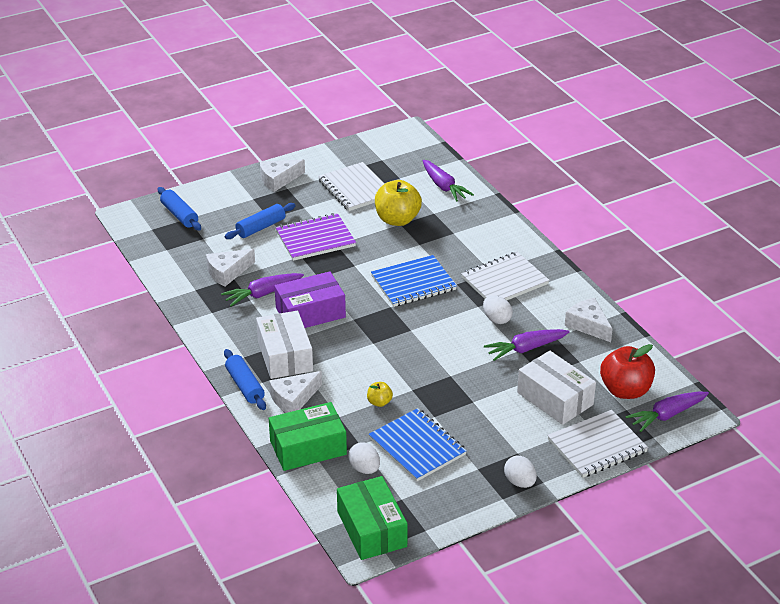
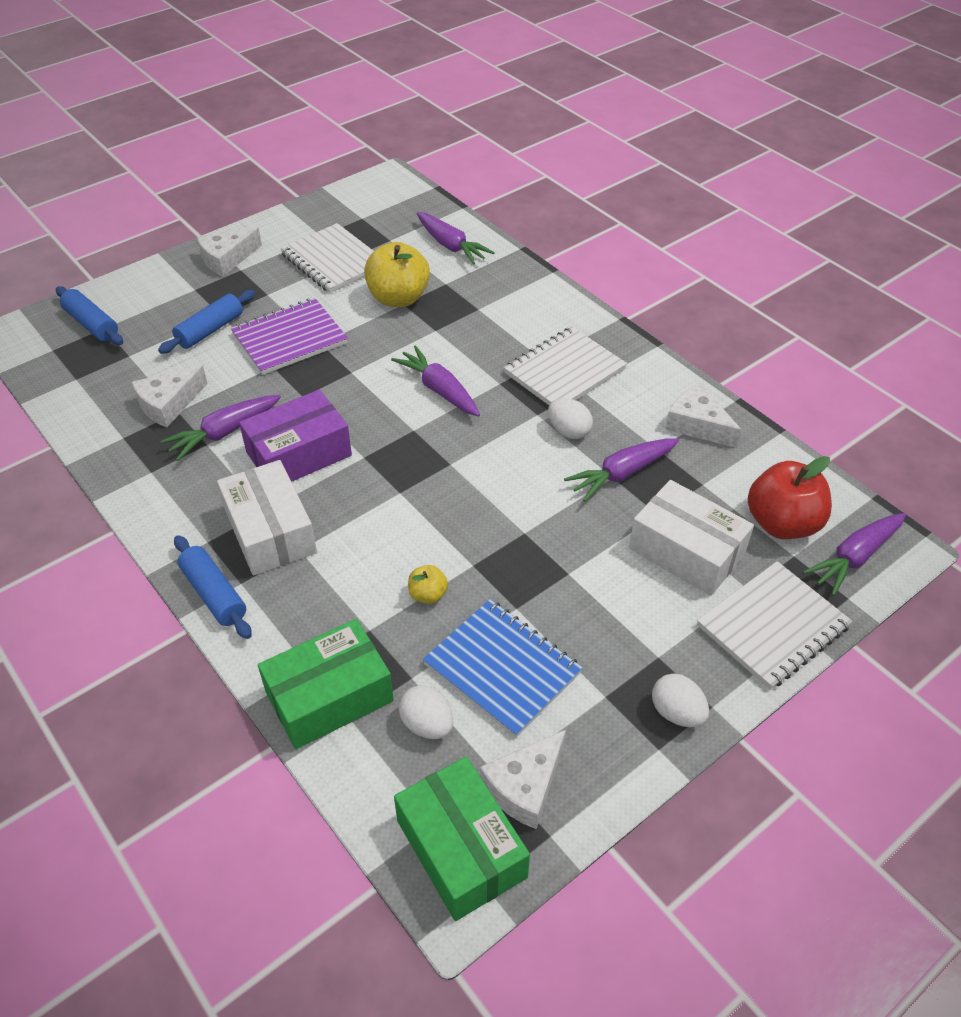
camera: 10 degrees left, 10 degrees up
white cheese [269,371,322,413] -> white cheese moved to [480,730,566,829]
blue notebook [371,255,457,307] -> purple carrot [391,345,480,417]

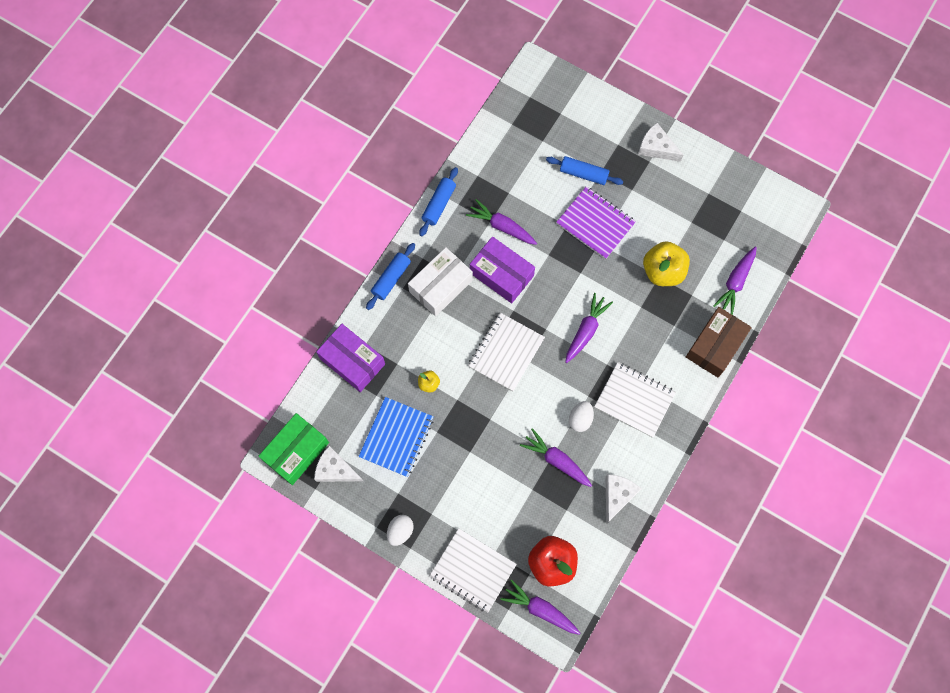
camera: 70 degrees right, 25 degrees up
blue rolling pin [56,286,123,345] -> blue rolling pin moved to [419,167,458,236]
white cheese [132,365,208,427] -> none
green box [258,619,394,749] -> purple box [316,324,385,392]
white notebook [280,223,374,293] -> white notebook moved to [468,313,545,391]
white egg [399,685,453,739] -> none
white box [629,480,754,596] -> none
none -> brown box [686,307,752,377]

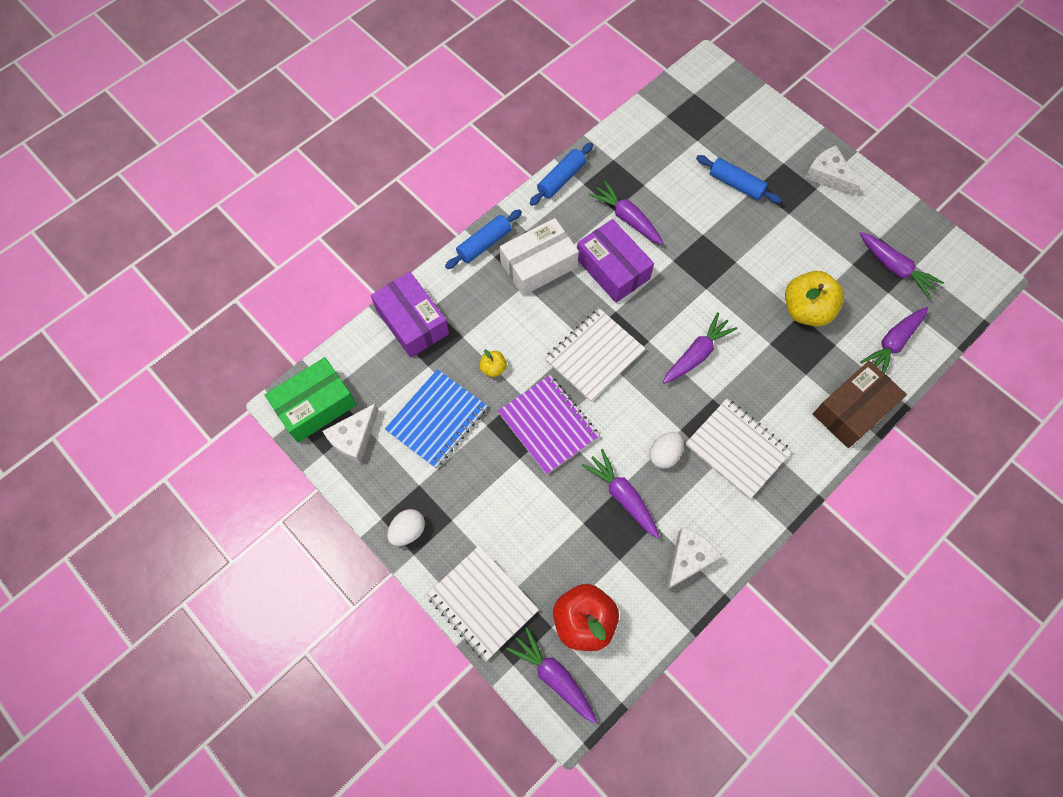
camera: 15 degrees right, 5 degrees down
white cheese [314,446,363,482] -> white cheese turned 90 degrees counterclockwise [322,403,379,463]
purple notebook [556,186,636,259] -> purple notebook moved to [498,375,599,475]
none -> purple carrot [860,232,944,298]

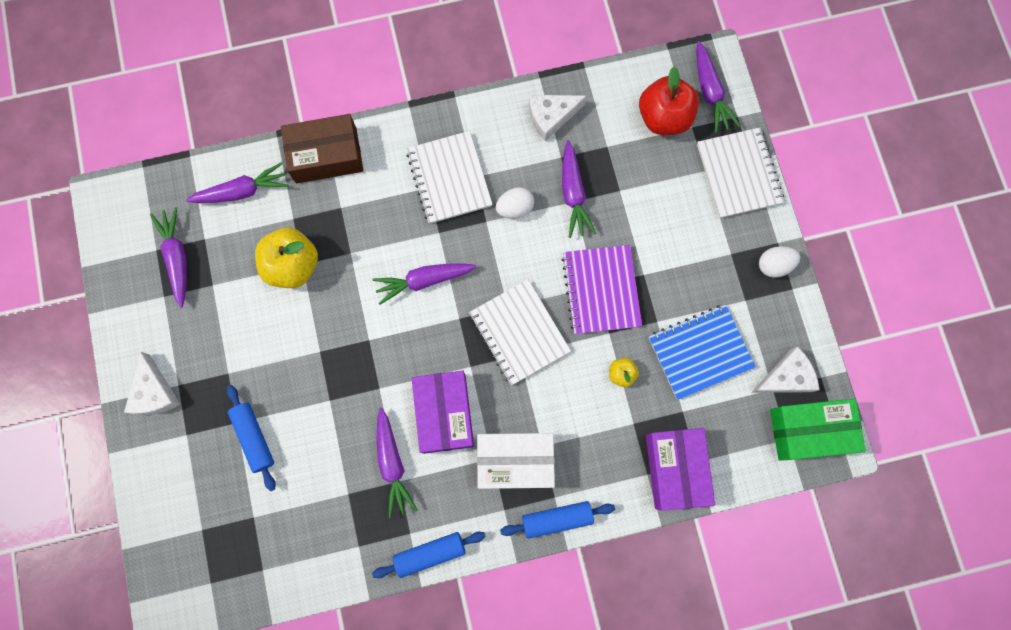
camera: 150 degrees left, 10 degrees up
white notebook [545,308,646,402] -> white notebook turned 75 degrees clockwise [469,279,571,385]

